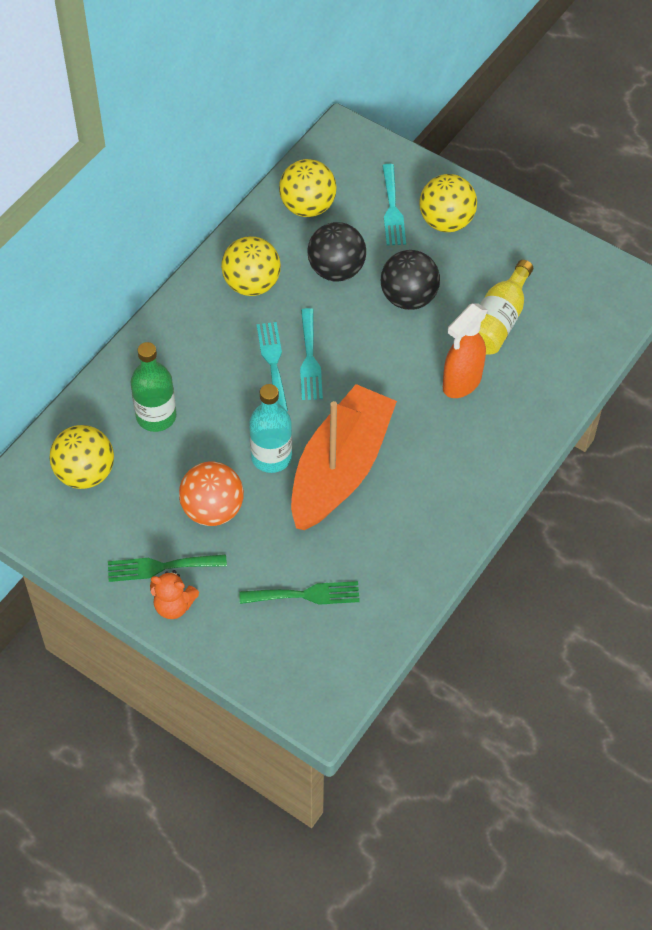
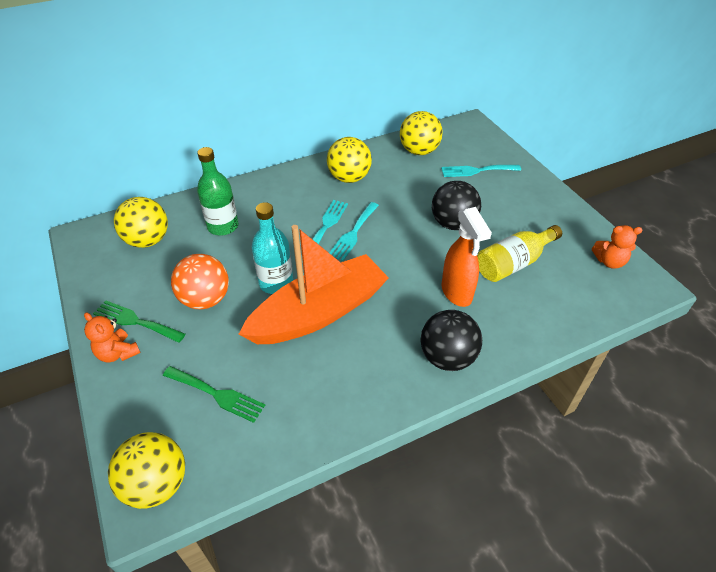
camera: 30 degrees right, 10 degrees down
black ball [307,222,366,281] -> black ball moved to [420,310,482,371]
turquoise fork [382,164,406,246] -> turquoise fork turned 60 degrees clockwise [441,165,521,177]
yellow ball [419,174,477,232] -> yellow ball moved to [108,432,185,509]
orange spray bottle [443,303,488,398] -> orange spray bottle turned 90 degrees counterclockwise [442,207,492,307]
none -> orange teddy bear [592,225,643,269]

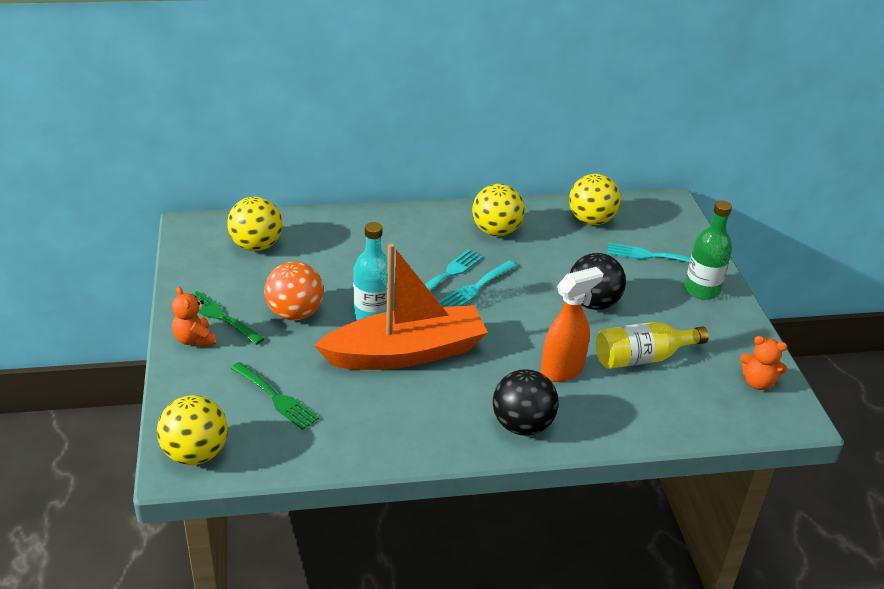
camera: 15 degrees right, 10 degrees down
green bottle [197,147,239,236] -> green bottle moved to [685,201,732,300]
orange spray bottle [442,207,492,307] -> orange spray bottle turned 120 degrees counterclockwise [541,267,604,382]

